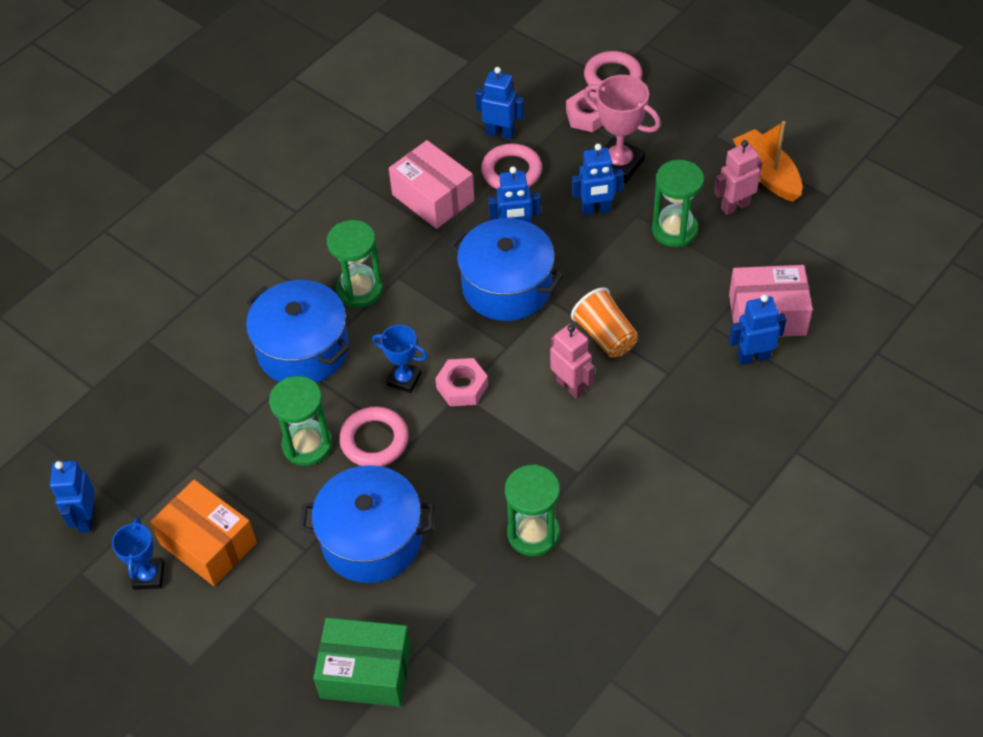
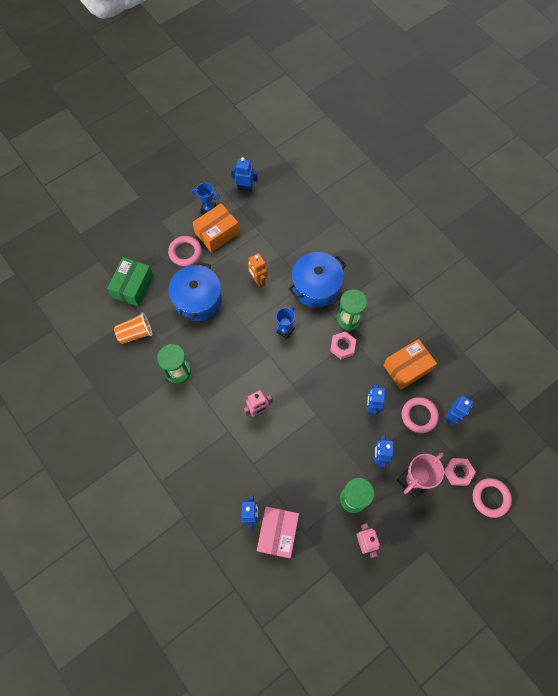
camera: 100 degrees right, 15 degrees up
green hourglass [269,376,332,466] -> orange robot [248,253,268,287]
pink ring [339,406,409,466] -> pink ring moved to [168,236,202,266]
pink box [389,140,474,229] -> orange box [383,339,437,390]
pink nut [435,358,488,406] -> pink nut moved to [330,331,356,359]
blue pot [449,218,564,321] -> none
orange cup [571,288,638,358] -> orange cup moved to [114,313,152,344]
orange boat [733,121,802,202] -> none

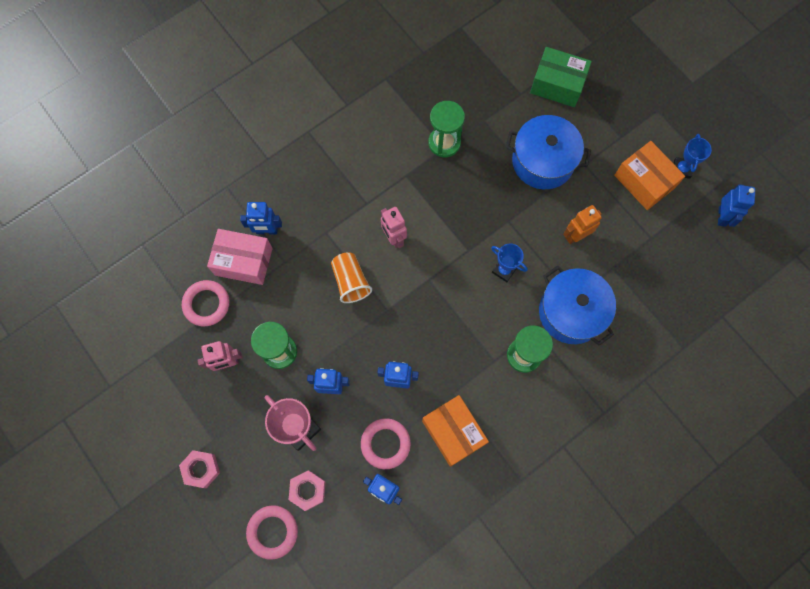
camera: 90 degrees right, 5 degrees up
orange cup [114,313,152,344] -> orange cup moved to [331,252,372,303]
pink ring [168,236,202,266] -> pink ring moved to [182,280,229,326]
pink nut [330,331,356,359] -> pink nut moved to [179,450,220,488]

